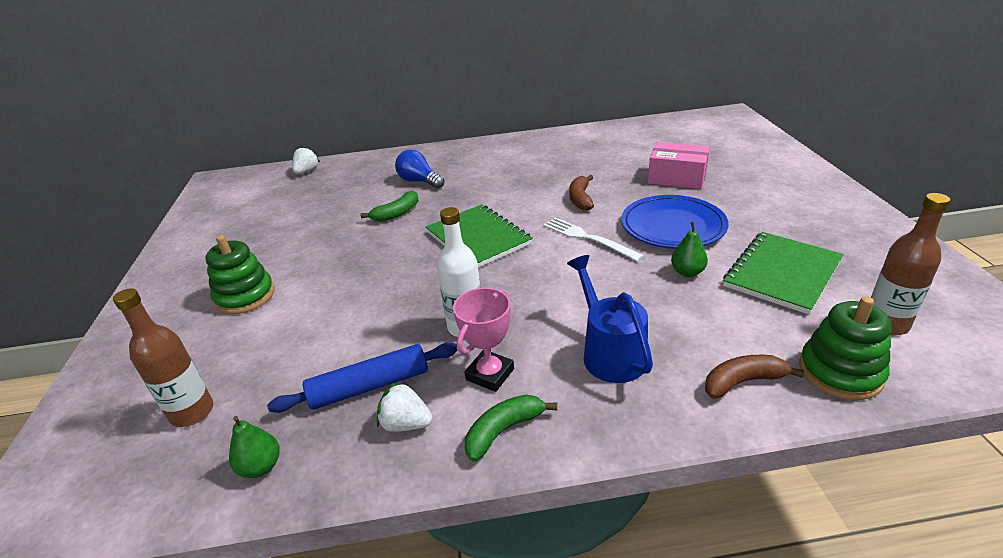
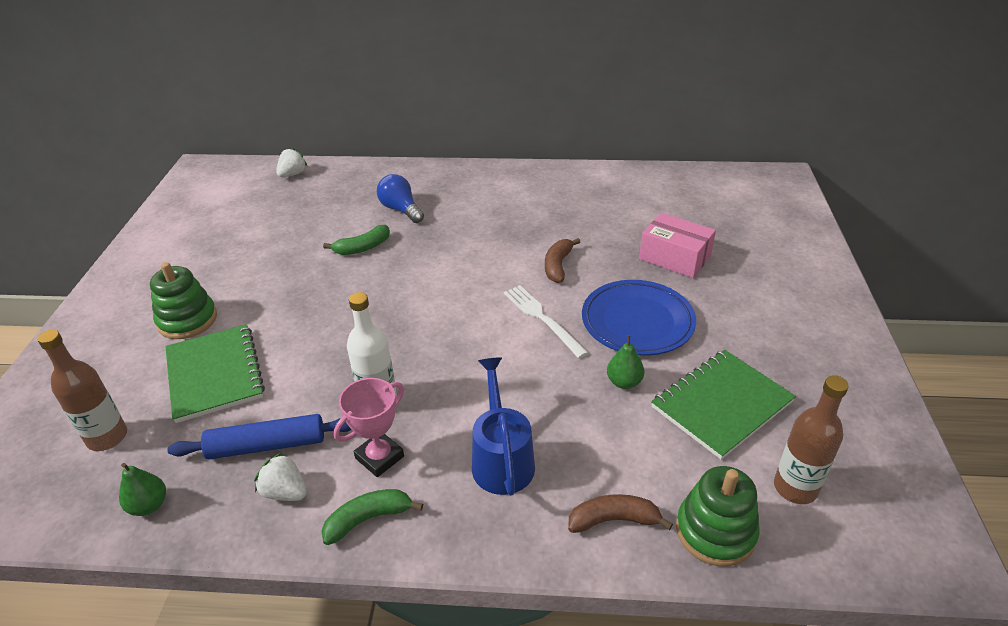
camera: 10 degrees right, 5 degrees up
green notebook [426,204,533,268] -> green notebook moved to [165,324,265,423]

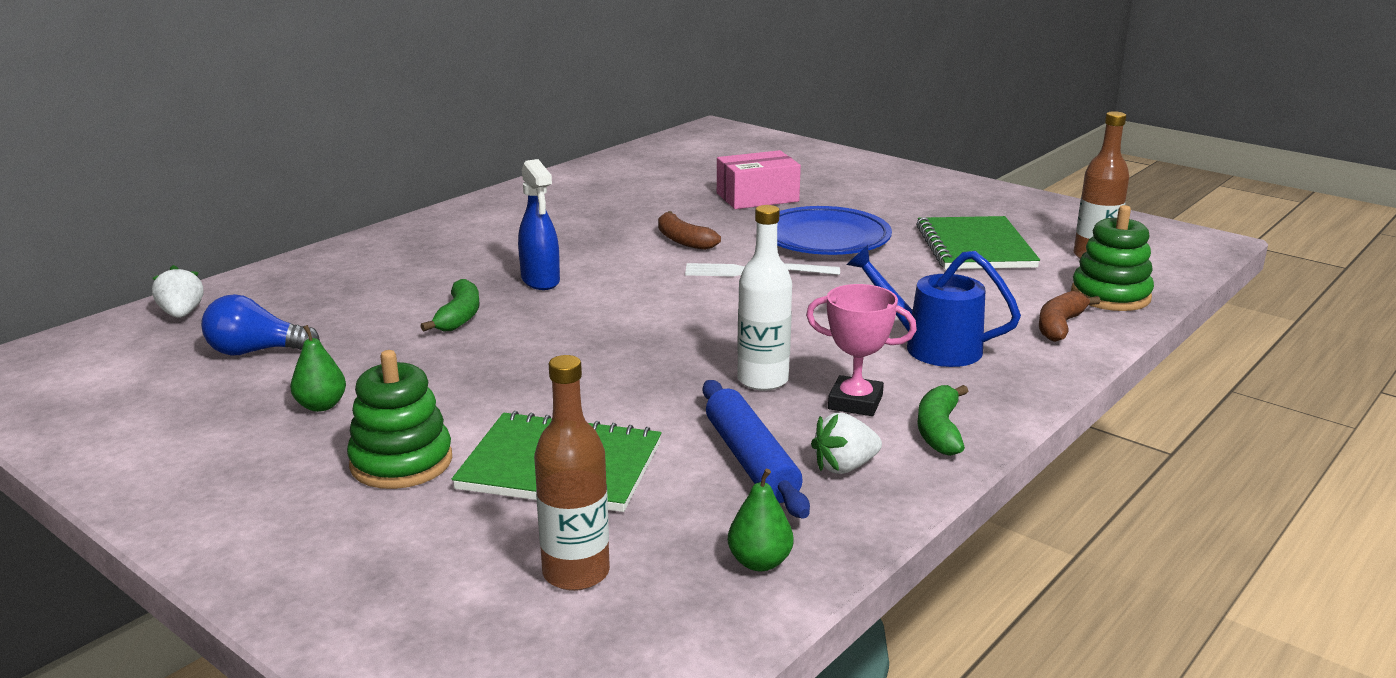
camera: 55 degrees left, 15 degrees down
blue rolling pin [167,414,352,459] -> blue rolling pin turned 45 degrees counterclockwise [703,380,810,519]
pink trophy [334,378,404,477] -> pink trophy turned 60 degrees counterclockwise [806,284,917,416]
blue light bulb [377,174,424,223] -> blue light bulb moved to [201,294,320,356]
green pear [607,335,644,389] -> green pear moved to [290,325,346,412]
none -> blue spray bottle [518,159,560,290]

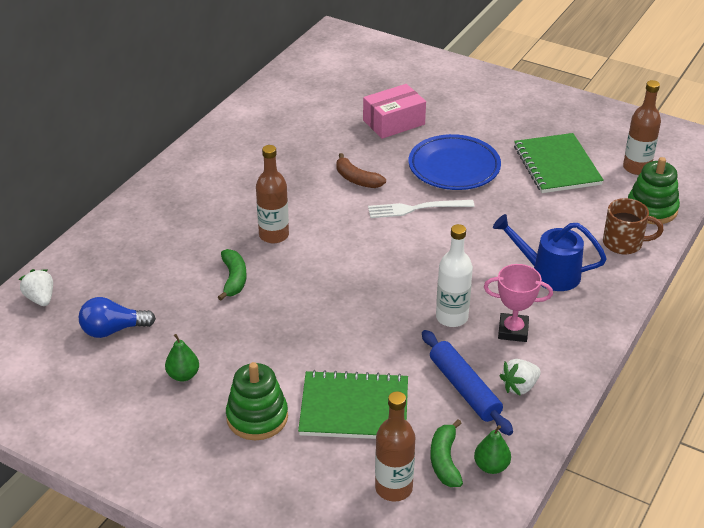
camera: 10 degrees left, 15 degrees up
blue spray bottle [518,159,560,290] -> brown bottle [256,145,289,243]
green banana [917,385,968,456] -> green banana moved to [430,419,463,487]
brown banana [1039,291,1101,342] -> brown mug [603,198,664,254]

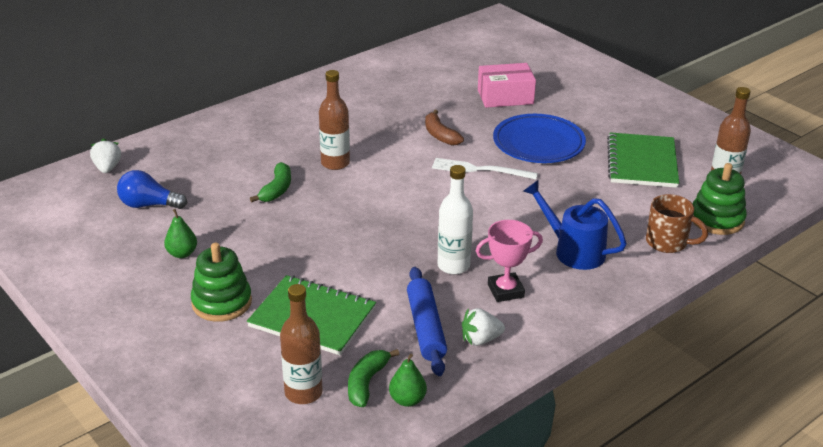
camera: 20 degrees right, 5 degrees down
pink trophy [484,264,553,342] -> pink trophy turned 45 degrees counterclockwise [476,220,543,302]

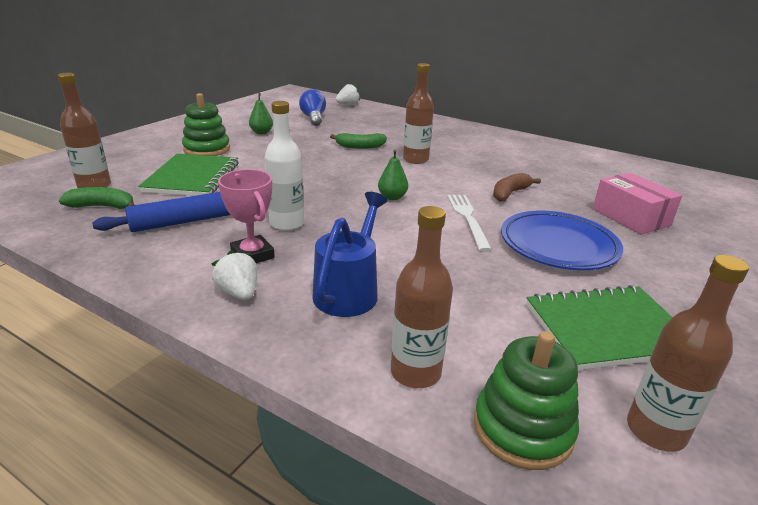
camera: 70 degrees right, 5 degrees down
green pear [389,353,427,407] -> green pear moved to [378,150,408,200]
white strawberry [462,308,505,346] -> white strawberry moved to [211,250,257,300]
brown mug [646,194,708,253] -> brown bottle [391,206,453,388]

